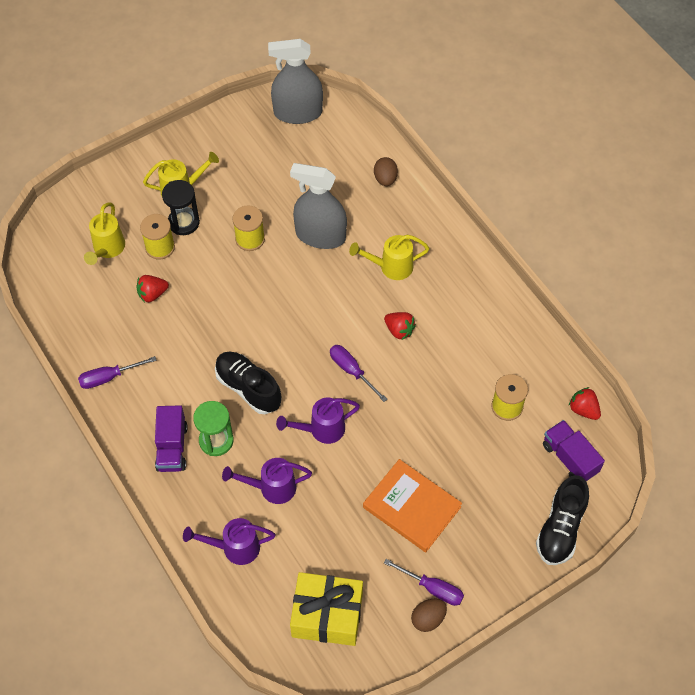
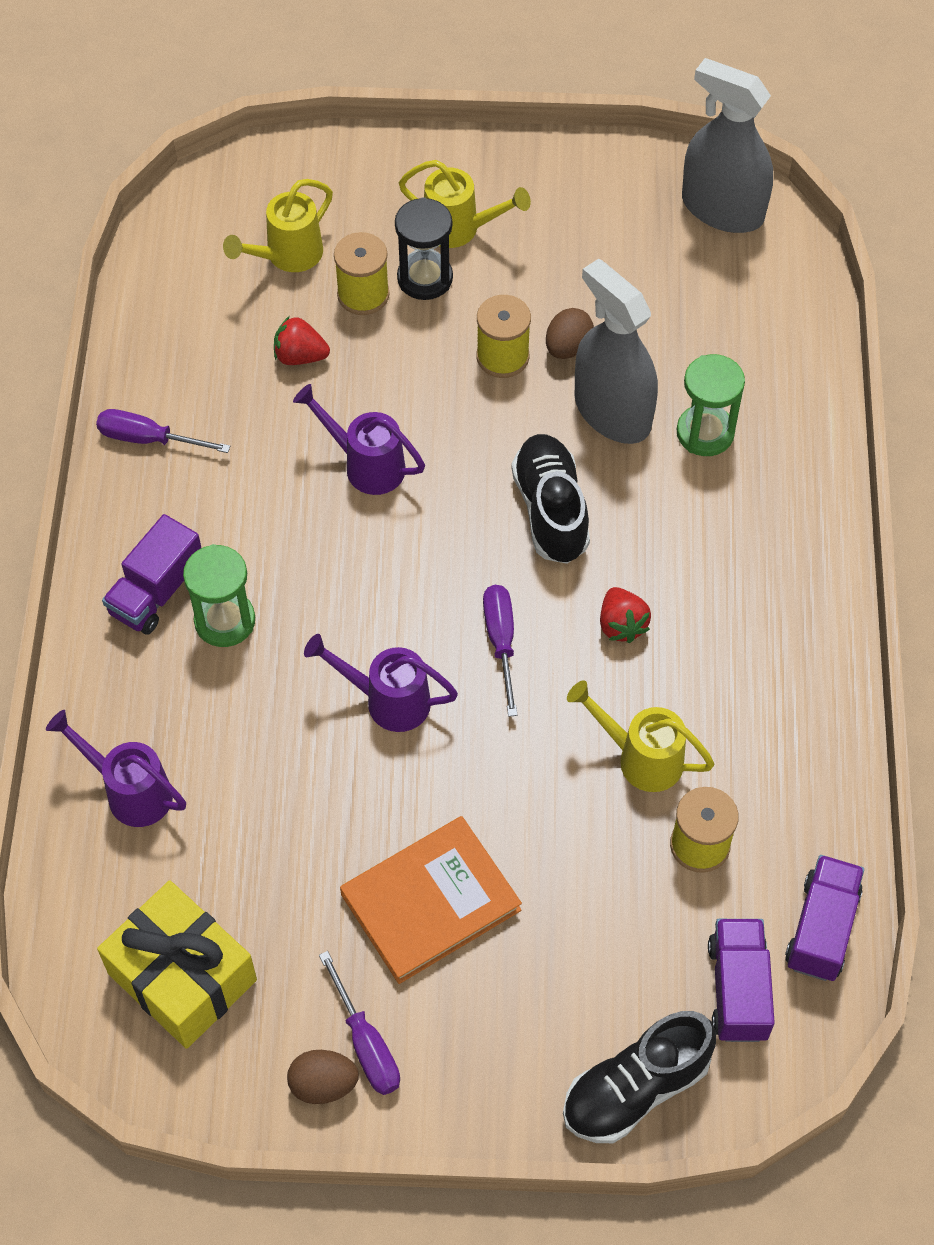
camera: 35 degrees right, 0 degrees up
black shoe [215,351,281,414] -> black shoe moved to [511,434,590,564]
purple watering can [222,458,312,504] -> purple watering can moved to [293,384,425,495]
yellow watering can [349,235,429,280] -> yellow watering can moved to [567,680,715,792]
orange book [363,459,462,552] -> orange book turned 75 degrees clockwise [340,816,522,984]
brown egg [374,157,398,186] -> brown egg moved to [546,308,594,359]
red strawberry [569,387,601,420] -> purple truck [785,855,864,981]
none -> green hourglass [677,354,745,456]

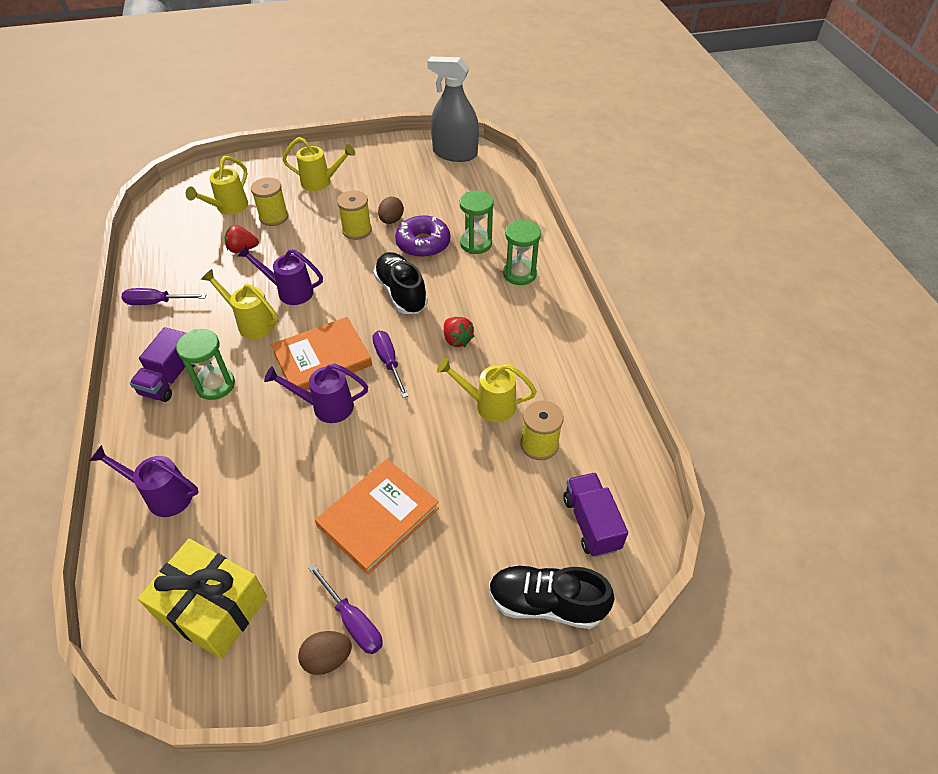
camera: 15 degrees left, 10 degrees down
black hourglass [395,197,453,300] -> none
black shoe [563,1011,716,1143] -> black shoe turned 60 degrees clockwise [489,565,614,629]
grey spray bottle [575,259,658,444] -> purple donut [395,215,450,258]
purple truck [785,855,864,981] -> none
none -> yellow watering can [201,269,278,339]
none -> orange book [271,317,372,395]
none -> green hourglass [503,220,541,285]

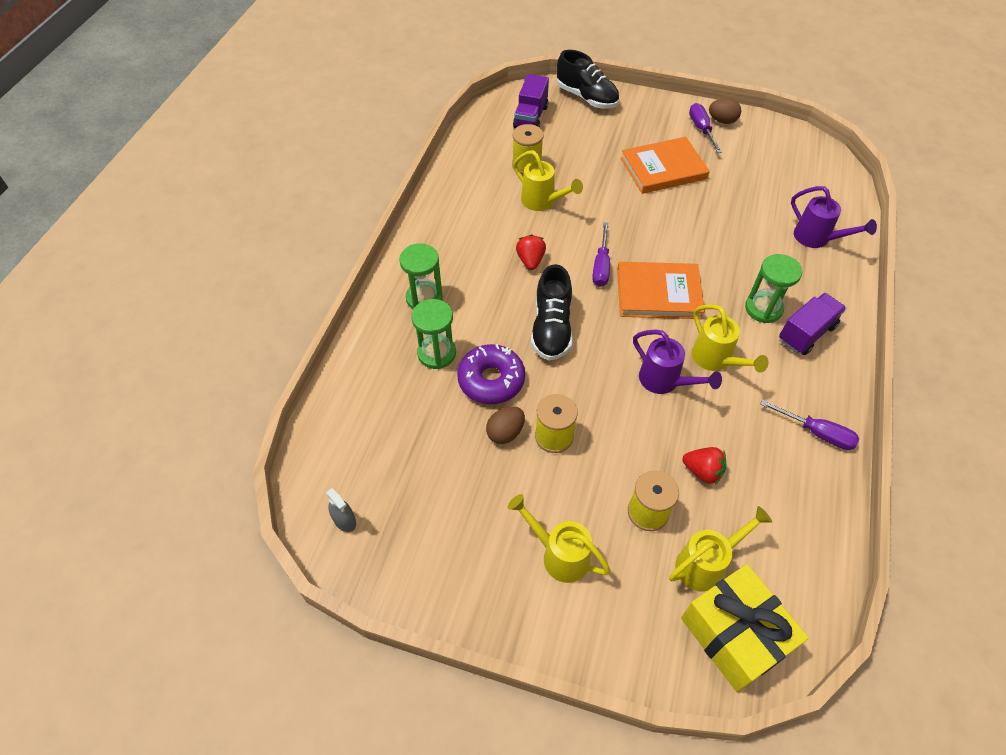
camera: 150 degrees left, 5 degrees up
yellow gift [138,539,267,659] -> yellow gift moved to [681,564,809,692]
purple watering can [264,364,368,423] -> none
grey spray bottle [427,56,479,162] -> grey spray bottle [326,488,356,532], size x0.41

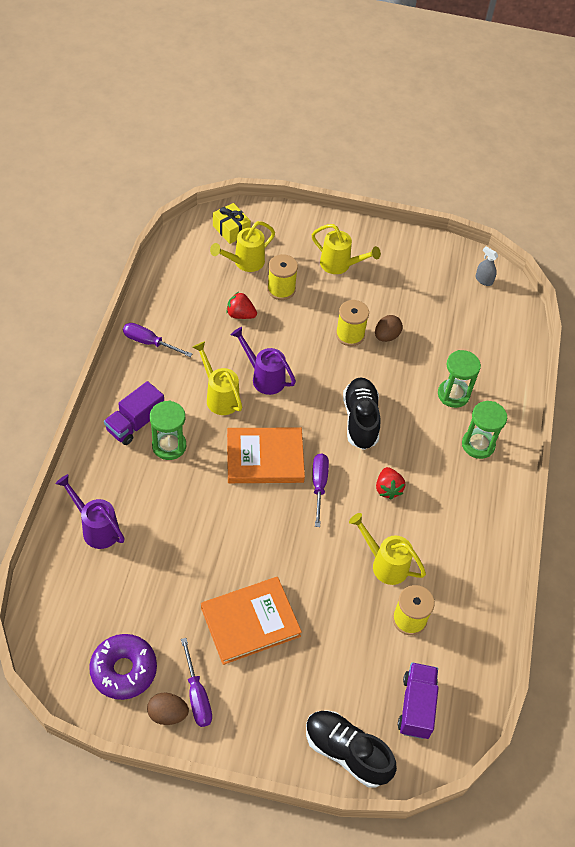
camera: 170 degrees right, 0 degrees up
purple donut [457,344,525,404] -> purple donut moved to [89,634,157,700]
yellow gift [681,564,809,692] -> yellow gift [213,203,251,244], size x0.58

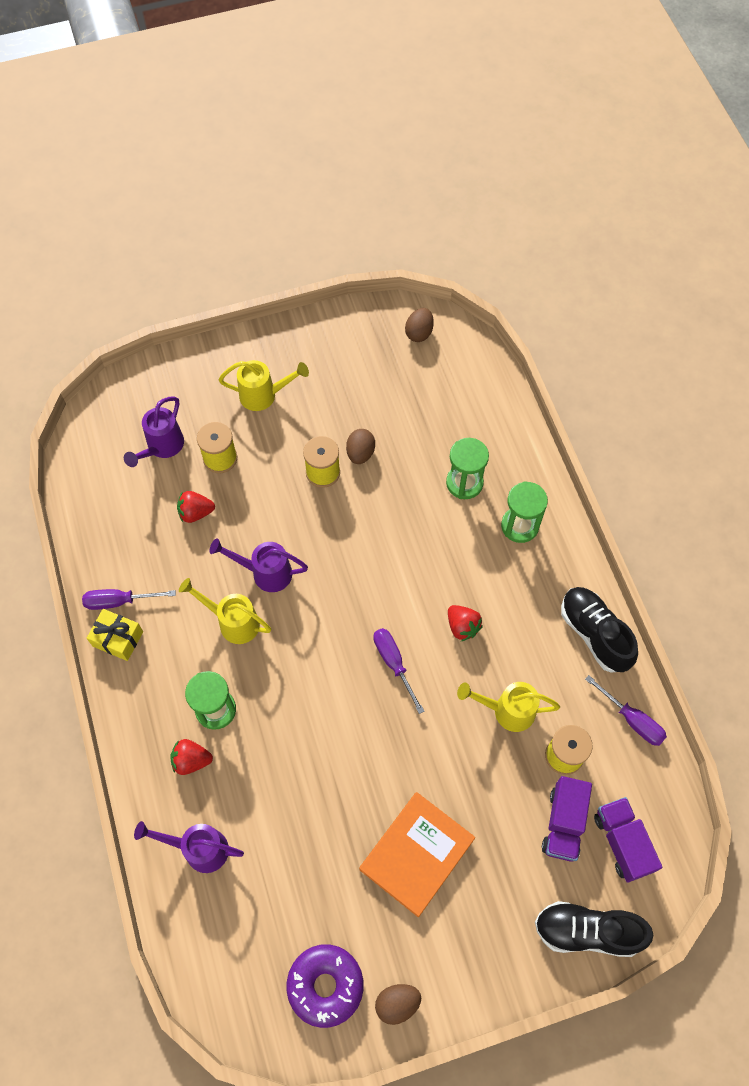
camera: 25 degrees left, 10 degrees up
purple truck [104,381,164,445] -> purple truck moved to [542,776,592,862]
purple screwdriver [181,638,212,727] -> purple screwdriver moved to [585,675,667,746]
yellow watering can [210,221,275,272] -> purple watering can [124,396,184,467]
yellow gift [213,203,251,244] -> yellow gift moved to [87,609,143,661]
orange book [227,428,305,483] -> none
black shoe [343,377,381,450] -> black shoe moved to [561,587,638,673]
grey spray bottle [475,247,498,286] -> brown egg [405,308,434,342]
none -> red strawberry [170,739,213,775]

